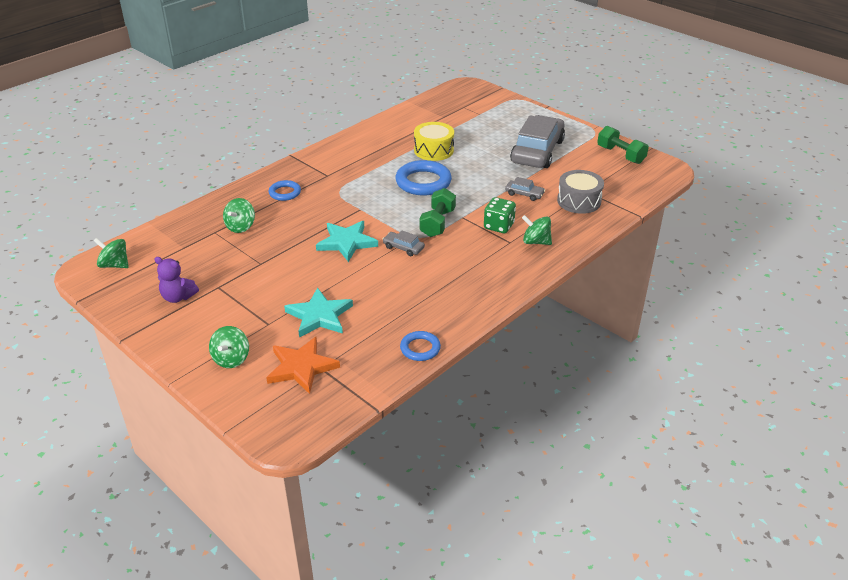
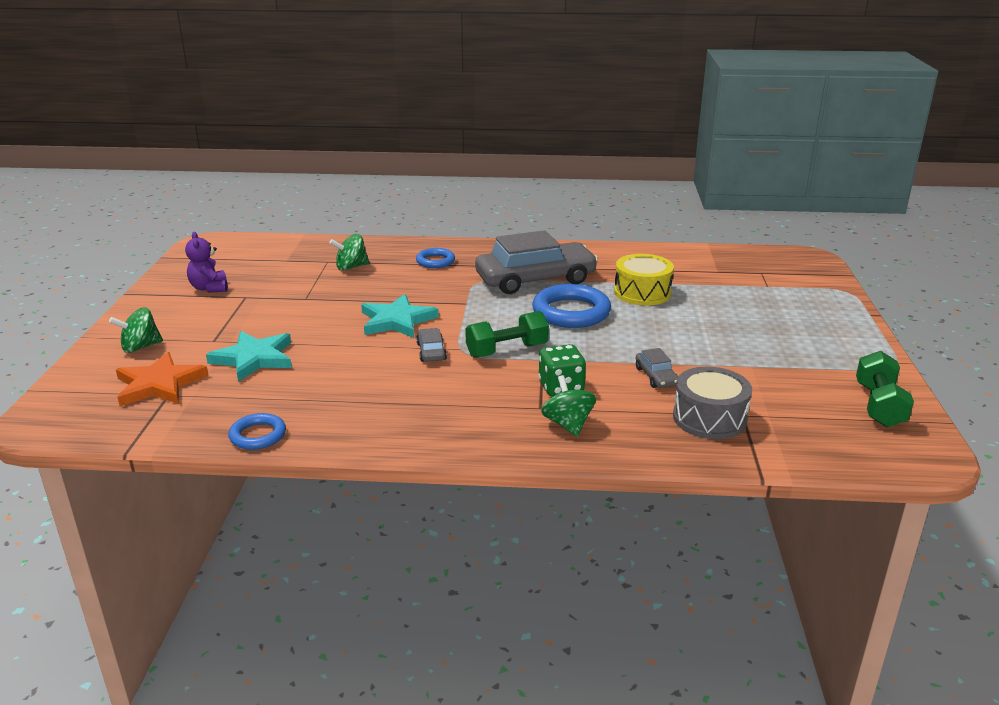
camera: 50 degrees right, 10 degrees down
green spinning top [94,238,129,268] -> none
grey car [510,115,565,168] -> grey car moved to [475,230,598,294]

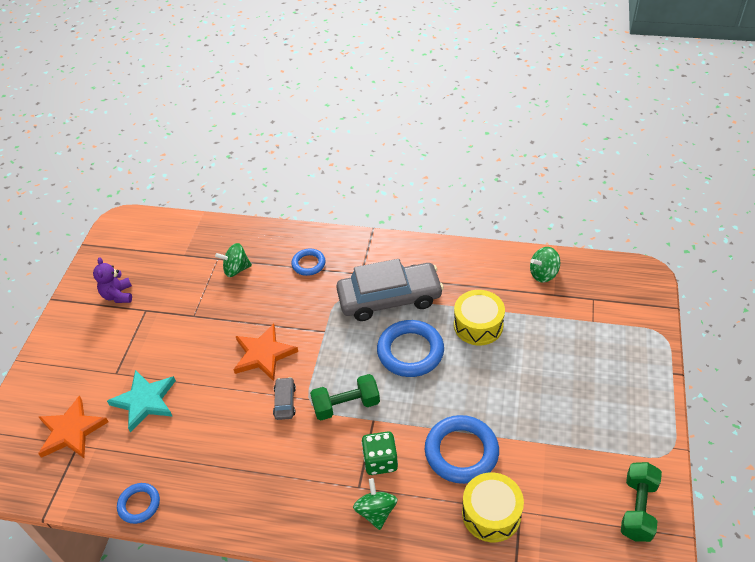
camera: 10 degrees right, 20 degrees up
green spinning top [109,307,163,353] -> green spinning top moved to [530,247,560,282]
turquoise star [361,294,439,338] -> orange star [233,323,298,381]
grey car [636,348,678,388] -> blue ring [425,415,499,484]
grey drum [673,367,752,439] -> yellow drum [462,472,524,542]

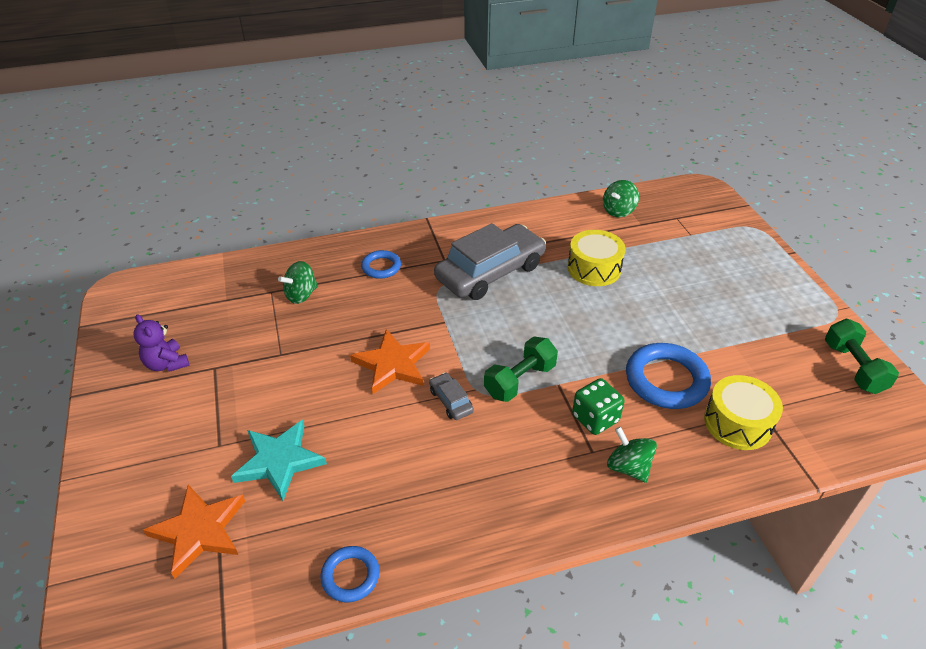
camera: 30 degrees left, 5 degrees down
blue ring [377,320,444,377] -> none

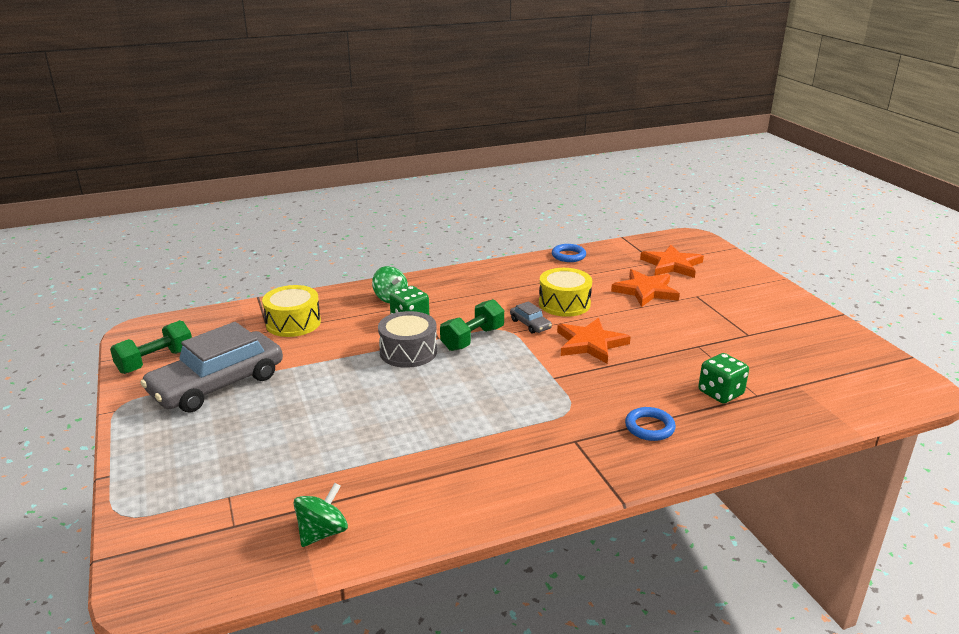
camera: 175 degrees right, 15 degrees down
purple teddy bear [133,314,189,372] -> none
turquoise star [231,420,327,501] -> orange star [611,269,680,307]
green spinning top [278,261,318,304] -> green dice [698,353,749,404]
grey car [434,223,546,300] -> grey car moved to [140,322,283,413]
yellow drum [568,230,625,286] -> yellow drum moved to [539,268,592,317]
blue ring [626,343,711,409] -> none
green dumbbell [825,319,899,394] -> green dumbbell turned 60 degrees clockwise [110,320,192,374]
none -> grey drum [378,311,437,368]

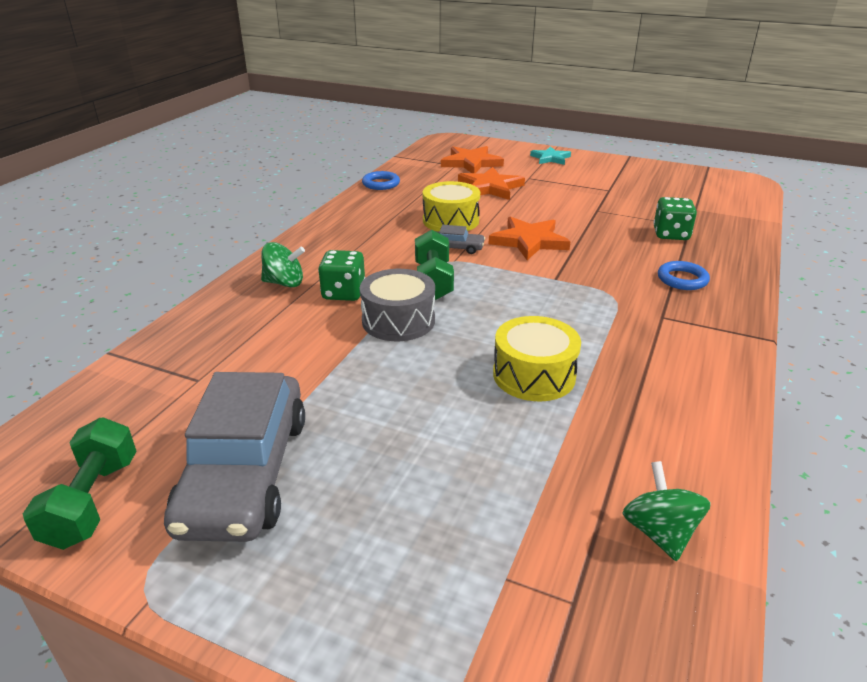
camera: 45 degrees left, 5 degrees up
yellow drum [262,285,321,337] -> yellow drum moved to [493,316,581,401]
none -> turquoise star [530,146,571,165]

